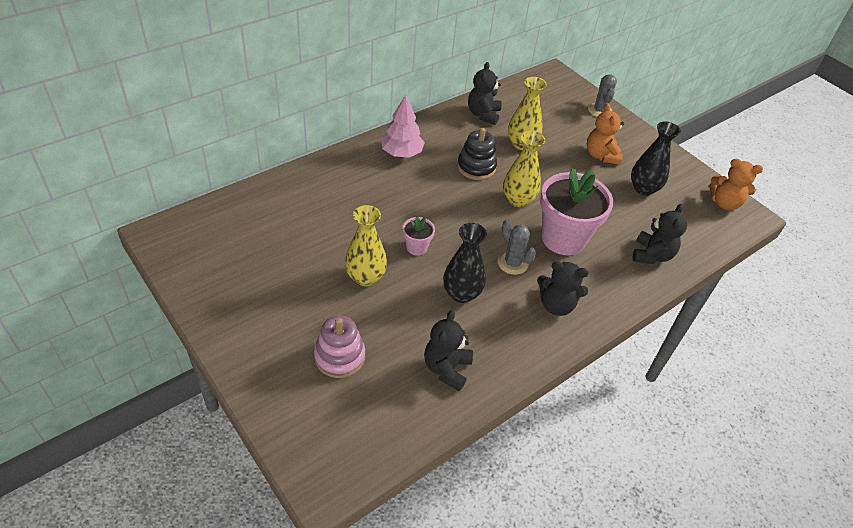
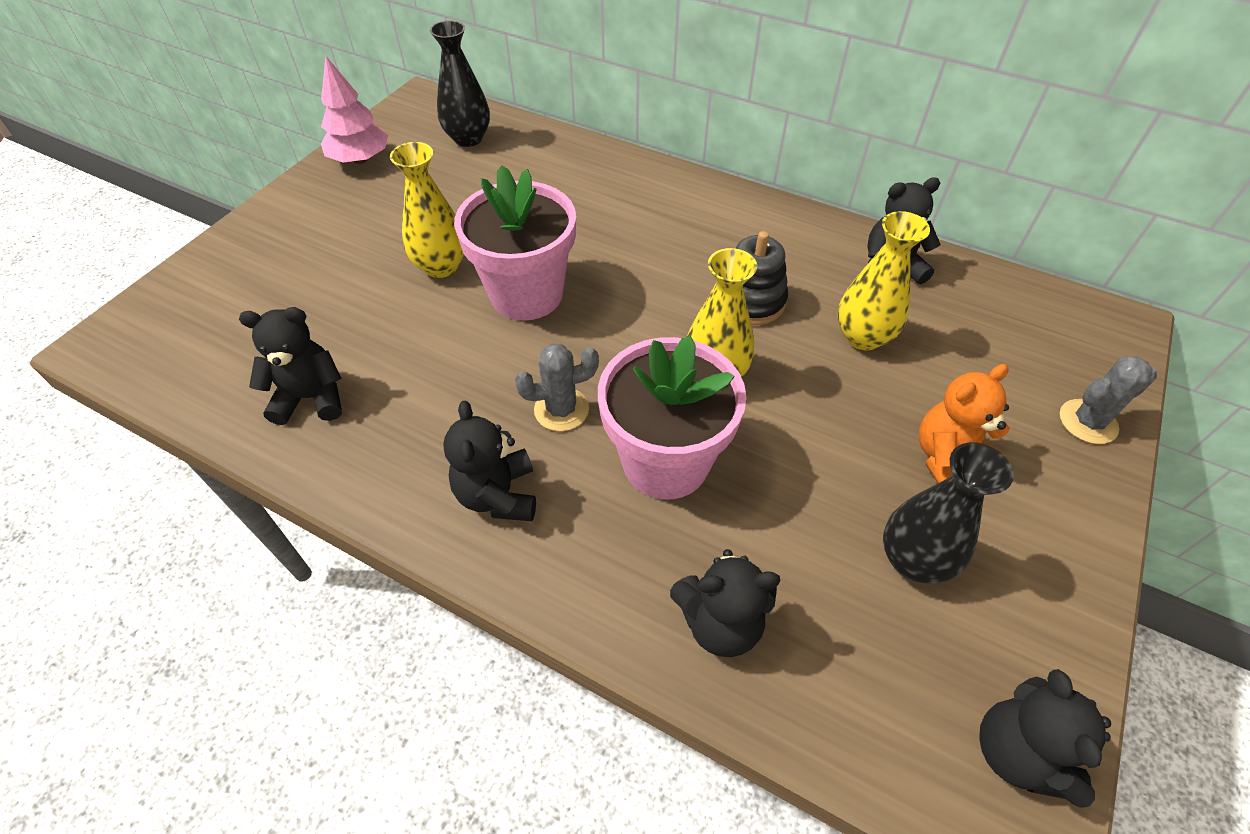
camera: 70 degrees right, 5 degrees up
pink stacking toy [314,316,365,378] -> none
pink tree [381,95,425,158] -> pink tree moved to [321,56,388,164]
pink flower pot [402,216,435,256] -> pink flower pot [454,165,576,321], size x2.20
black vase [443,223,487,303] -> black vase moved to [430,20,490,147]
grey cactus [498,219,536,275] -> grey cactus turned 45 degrees clockwise [515,343,599,431]
orange teddy bear [710,159,763,210] -> black teddy bear [979,669,1111,808]

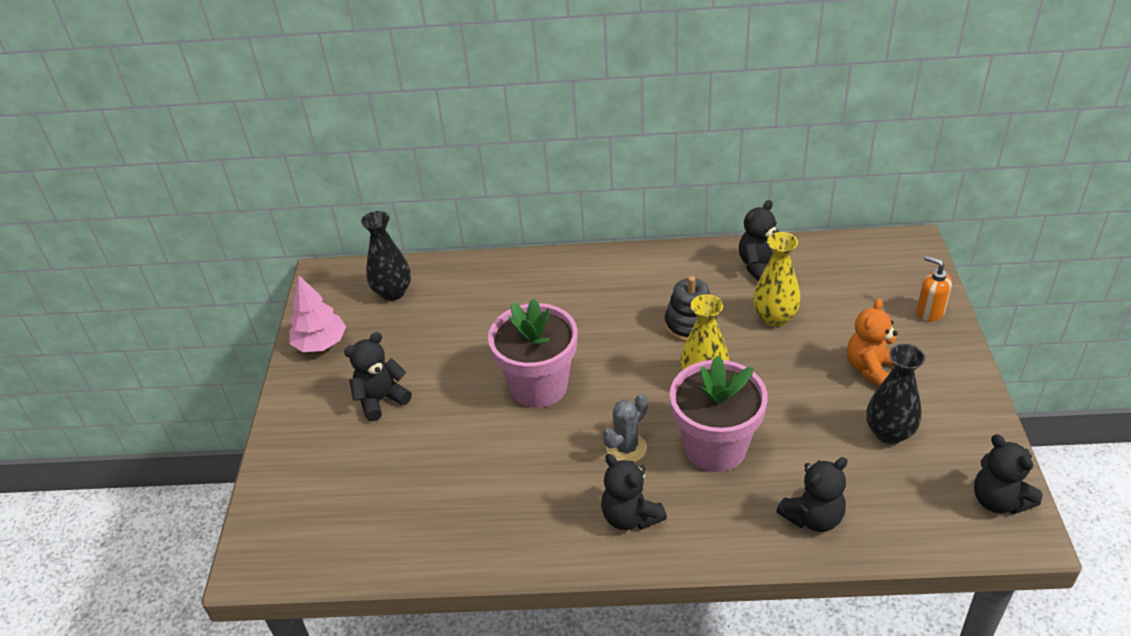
camera: 25 degrees left, 10 degrees down
black teddy bear [239,307,342,425] -> black teddy bear moved to [344,332,412,422]
yellow vase [390,142,464,278] -> none
grey cactus [1060,356,1157,444] -> orange soap dispenser [916,255,952,321]

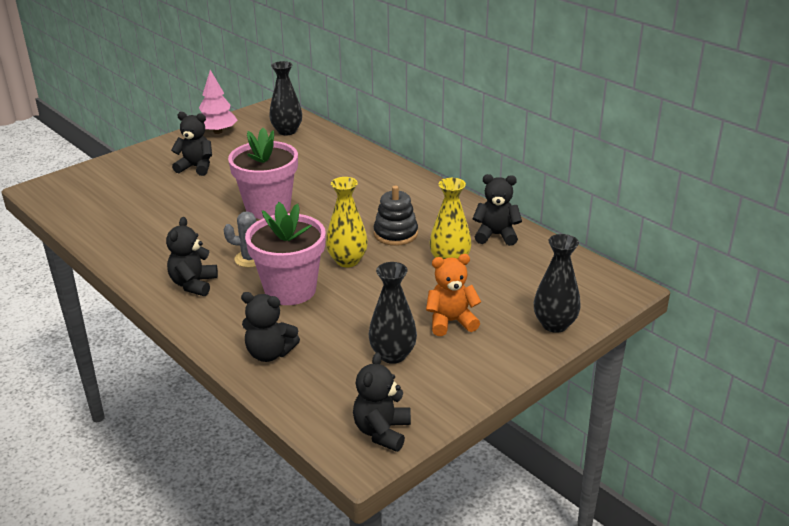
camera: 45 degrees right, 10 degrees down
orange soap dispenser [916,255,952,321] -> black vase [534,234,581,333]

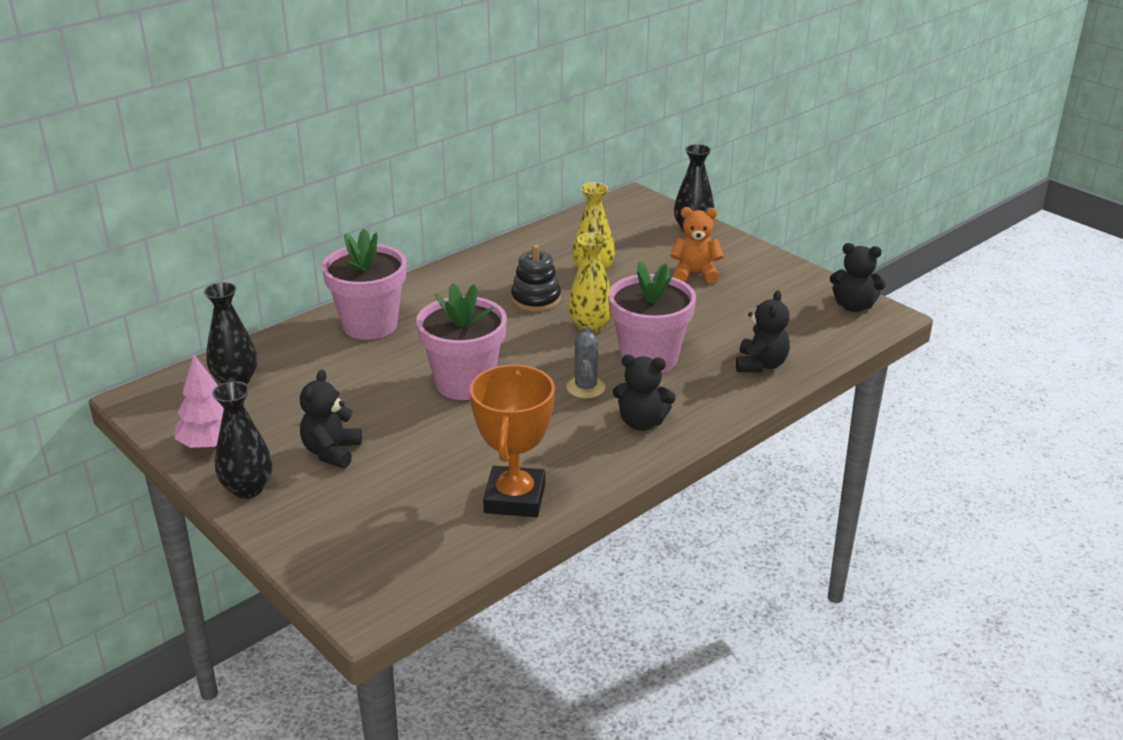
camera: 90 degrees left, 0 degrees up
black vase [369,262,417,364] -> black vase moved to [212,381,272,499]
orange teddy bear [426,254,481,336] -> orange teddy bear turned 105 degrees clockwise [670,207,724,284]
black teddy bear [473,174,522,246] -> none
none -> pink flower pot [322,229,406,340]
none -> orange trophy [469,365,555,517]

